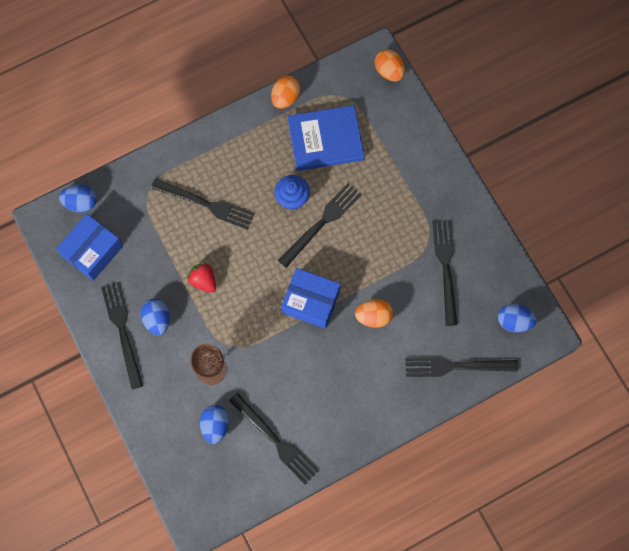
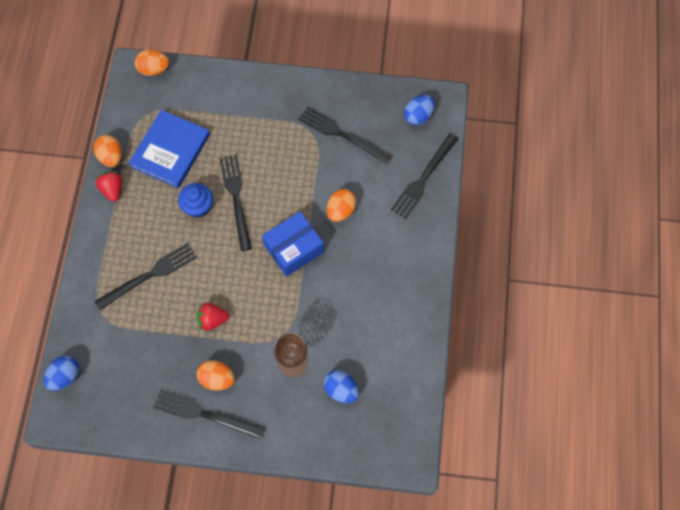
camera: 55 degrees left, 5 degrees down
blue box [56,214,123,281] -> none
blue egg [141,299,170,335] -> orange egg [197,360,235,391]
black fork [229,393,319,484] -> none
none -> red strawberry [95,171,122,202]

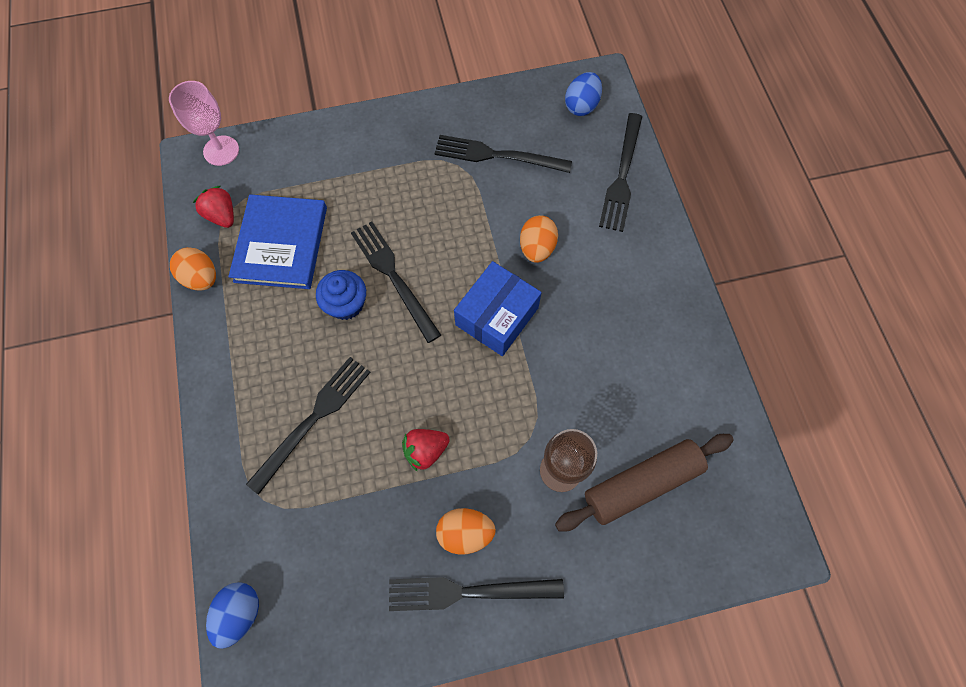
camera: 20 degrees left, 0 degrees up
red strawberry [95,171,122,202] -> red strawberry moved to [193,186,234,228]
orange egg [135,50,169,76] -> pink goblet [169,81,239,166]
blue egg [323,370,359,403] -> brown rolling pin [555,434,734,531]

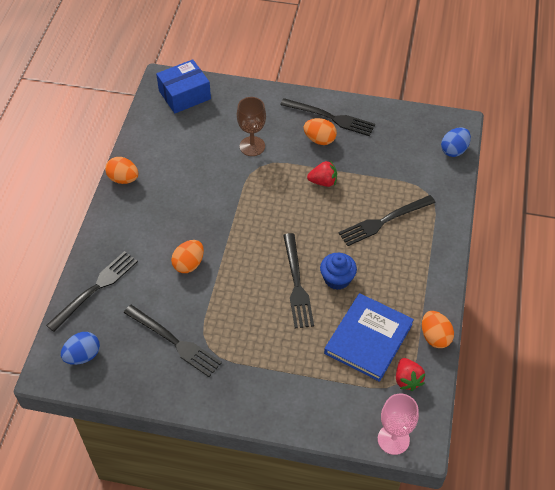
camera: 155 degrees left, 15 degrees down
blue box [454,261,542,356] -> blue box moved to [156,59,211,113]
brown rolling pin [555,434,734,531] -> none
none -> orange egg [105,157,138,184]

